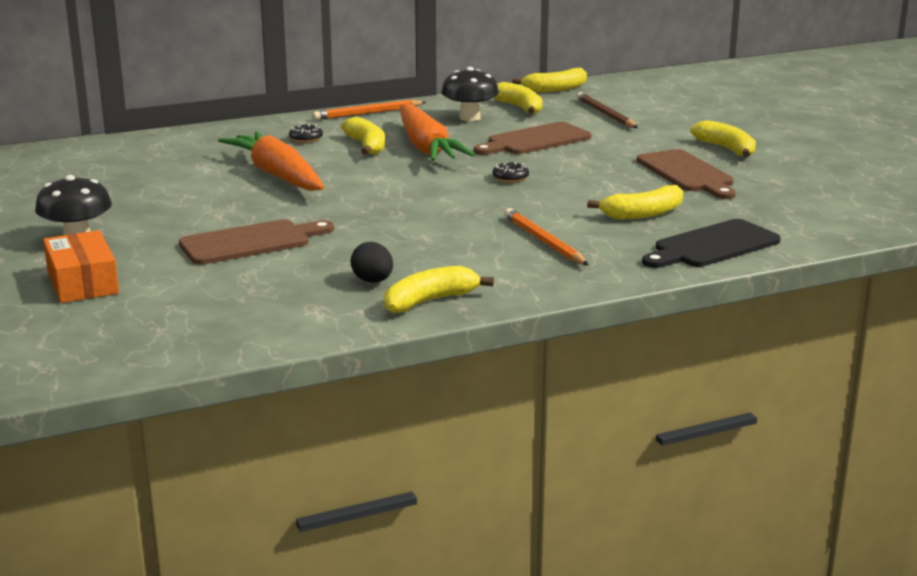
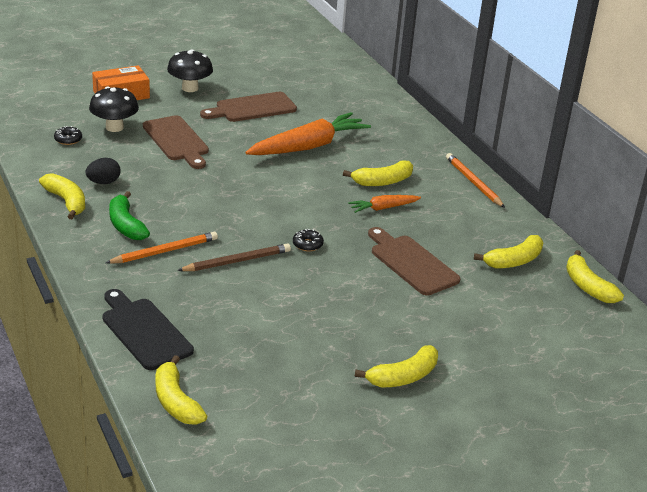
camera: 85 degrees right, 10 degrees up
black donut [289,124,323,143] -> black donut moved to [54,126,82,145]
orange carrot [400,104,475,161] -> orange carrot [348,195,421,213], size x0.50
black mushroom [441,67,499,121] -> black mushroom moved to [89,87,139,132]
brown pencil [577,92,638,128] -> brown pencil moved to [177,243,291,271]
yellow banana [587,185,683,219] -> yellow banana moved to [155,355,207,425]
brown cutting board [637,149,736,199] -> brown cutting board moved to [200,92,297,122]
none -> green banana [109,191,150,240]

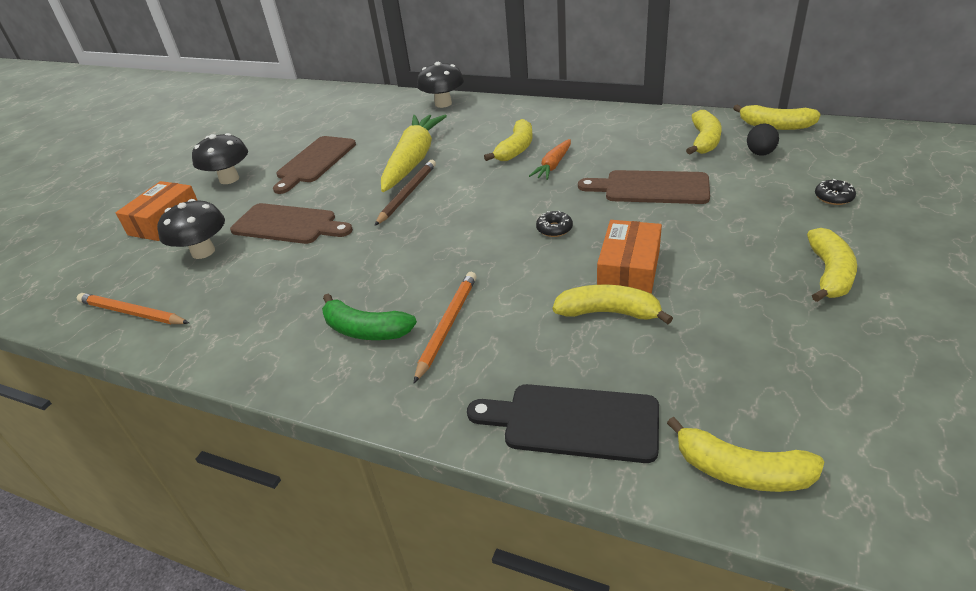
camera: 35 degrees left, 5 degrees up
yellow banana [39,173,85,219] -> yellow banana moved to [553,285,673,324]
black donut [54,126,82,145] -> black donut moved to [815,179,856,205]
black egg [85,158,121,184] -> black egg moved to [747,123,779,156]
brown pencil [177,243,291,271] -> brown pencil moved to [375,160,436,225]
orange carrot [245,112,371,155] -> yellow carrot [381,115,447,192]
orange pencil [446,153,505,208] -> orange pencil moved to [77,293,189,324]
none -> black mushroom [417,62,464,108]
none -> orange box [597,220,662,294]

